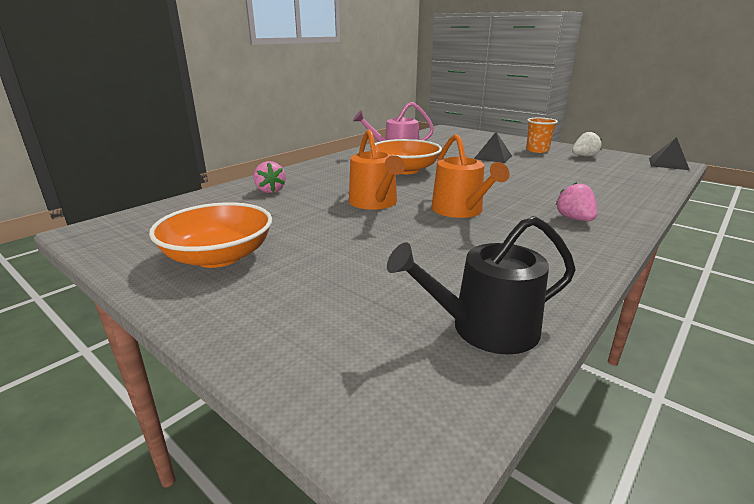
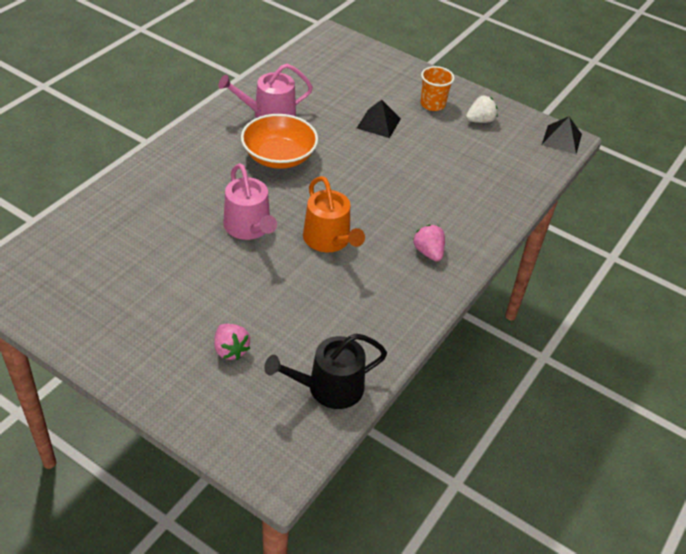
camera: 10 degrees left, 20 degrees up
orange bowl [149,202,272,268] -> none
pink strawberry [254,161,286,193] -> pink strawberry moved to [214,324,250,360]
orange watering can [349,129,405,210] -> pink watering can [223,163,277,240]

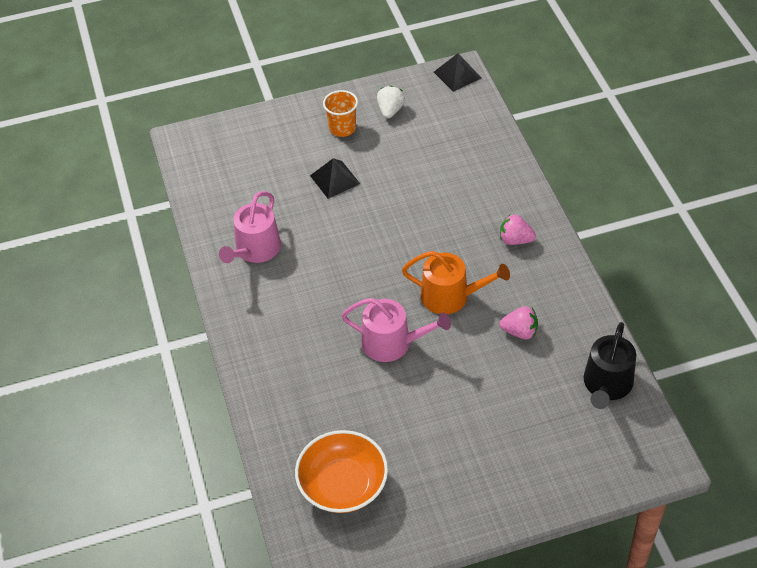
camera: 45 degrees left, 5 degrees up
pink strawberry [214,324,250,360] -> pink strawberry moved to [499,306,538,339]
orange bowl [241,114,318,169] -> orange bowl moved to [295,430,388,513]

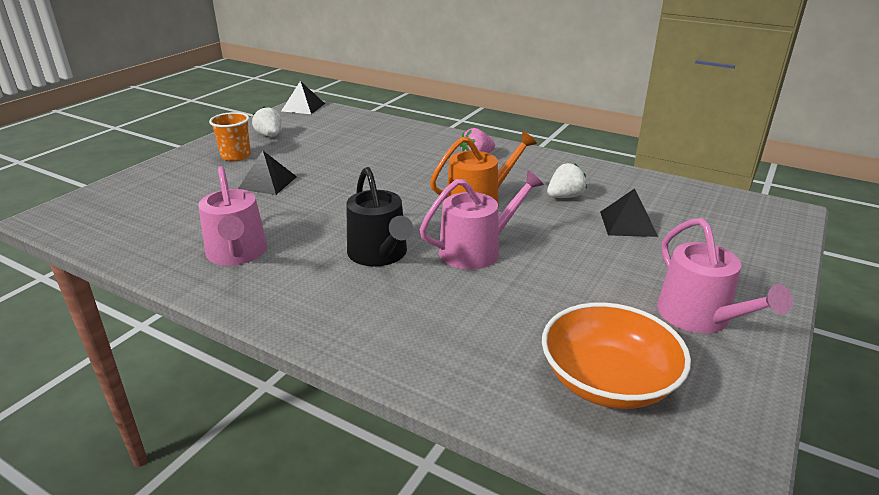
camera: 45 degrees left, 20 degrees down
pink strawberry [499,306,538,339] -> white strawberry [547,163,587,198]
black watering can [584,322,636,409] -> black watering can moved to [346,167,413,267]
none -> black pyramid [600,189,658,237]
none -> pink watering can [657,218,793,333]

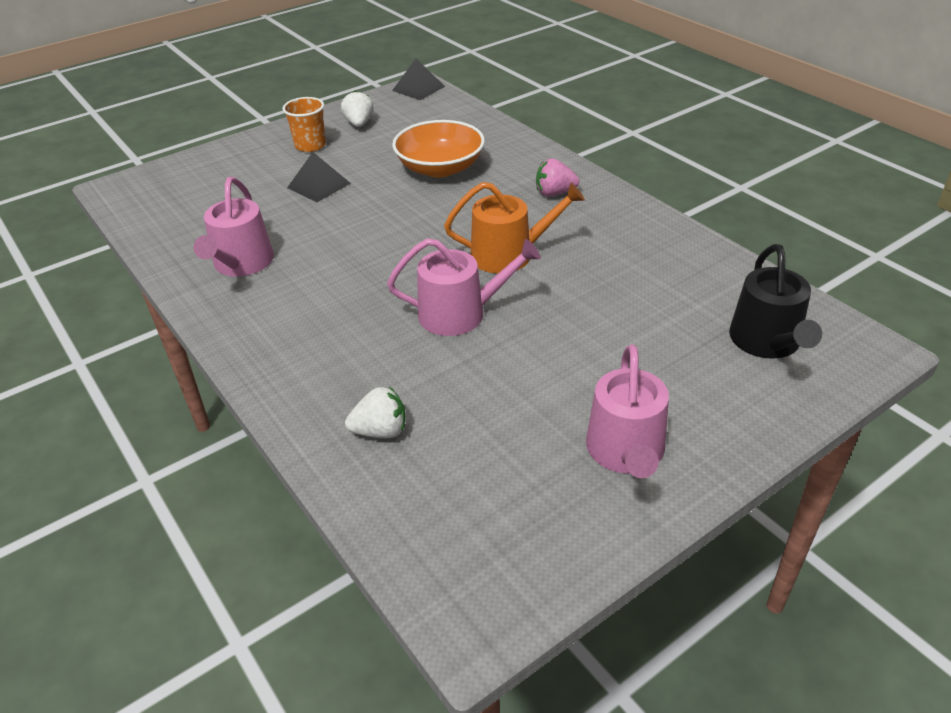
camera: 25 degrees right, 10 degrees up
black watering can [346,167,413,267] -> black watering can moved to [729,244,822,359]
orange bowl [542,303,691,409] -> orange bowl moved to [392,120,485,177]
white strawberry [547,163,587,198] -> white strawberry moved to [345,387,406,438]
black pyramid [600,189,658,237] -> none

